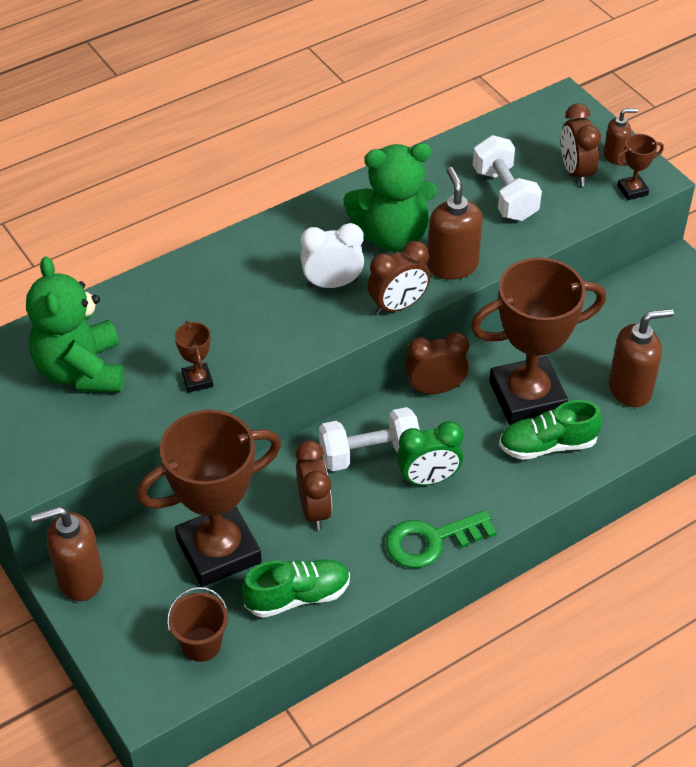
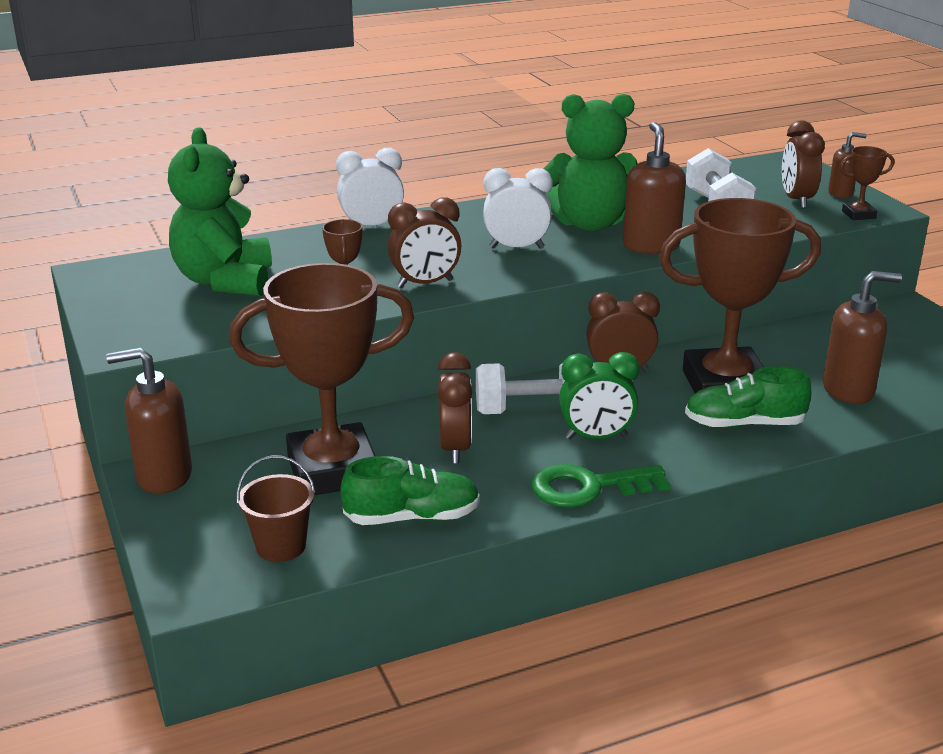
camera: 10 degrees right, 20 degrees down
brown clock [367,241,430,315] -> brown clock moved to [387,197,461,288]
none -> white clock [336,148,404,226]

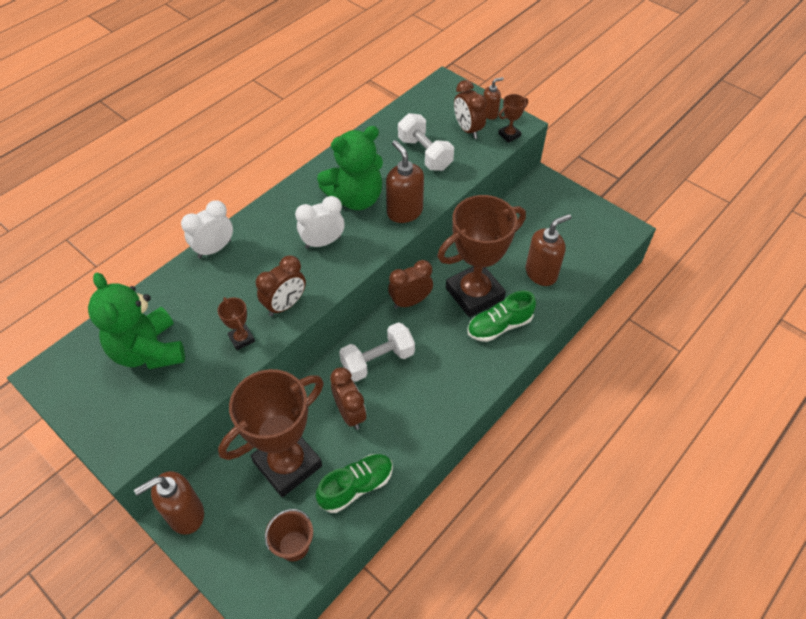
camera: 25 degrees left, 25 degrees up
green key [531,464,670,507] -> none
green clock [559,352,640,439] -> none

